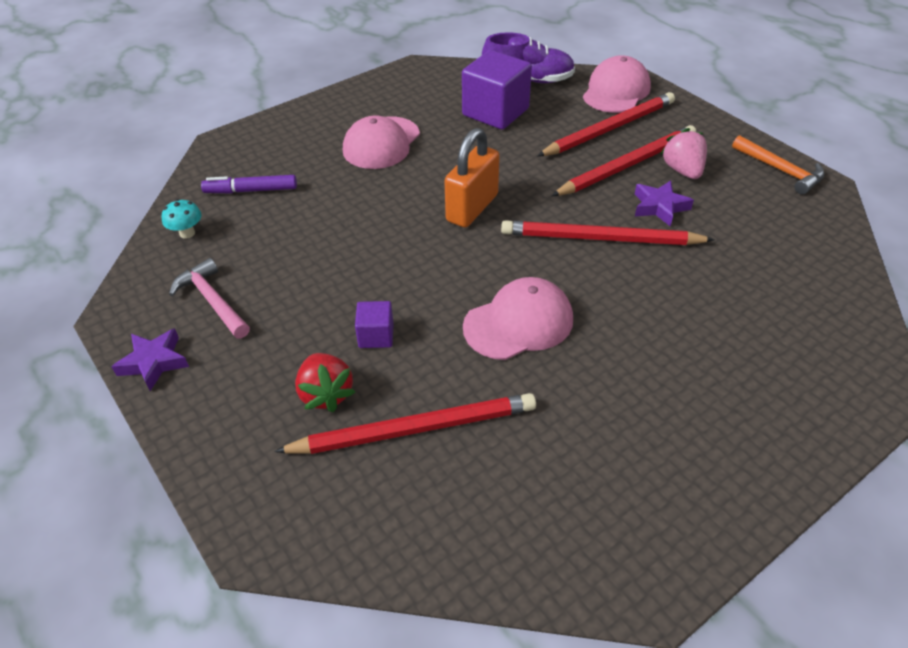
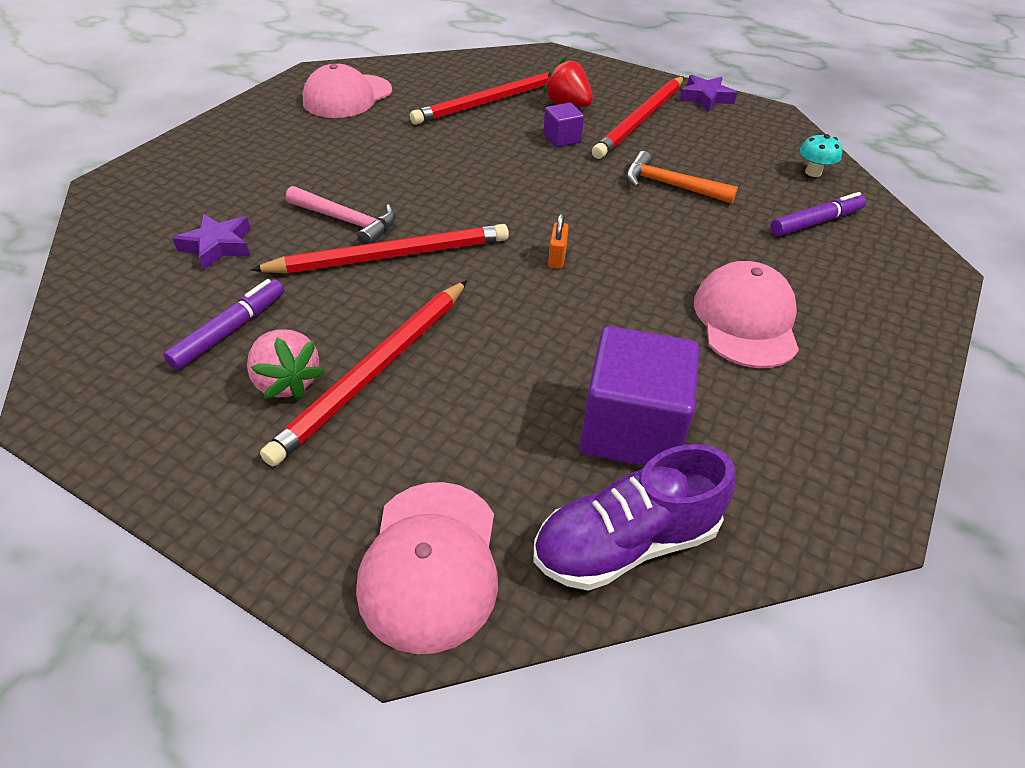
camera: 155 degrees right, 0 degrees up
pink hammer [169,258,250,339] -> pink hammer moved to [286,186,396,245]
orange padlock [444,128,500,228] -> orange padlock [548,213,569,269], size x0.45
pink cap [463,277,573,360] -> pink cap moved to [302,64,392,118]
red pencil [537,92,675,156] -> red pencil moved to [592,77,684,159]
purple star [635,180,694,227] -> purple star moved to [172,214,251,270]
orange hammer [732,135,825,195] -> orange hammer moved to [626,151,738,204]
none -> purple marker [163,279,284,370]

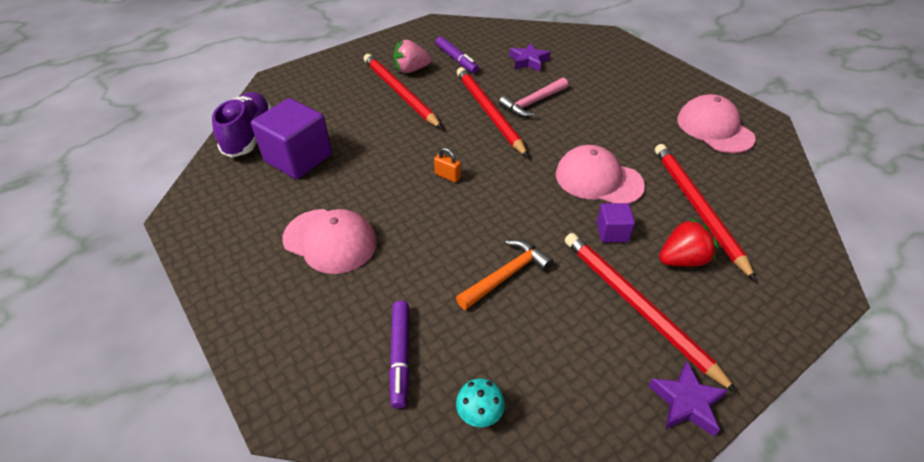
camera: 115 degrees right, 0 degrees up
red pencil [251,224,509,273] -> red pencil turned 150 degrees clockwise [457,67,528,157]
pink cap [356,482,498,654] -> pink cap moved to [556,145,645,204]

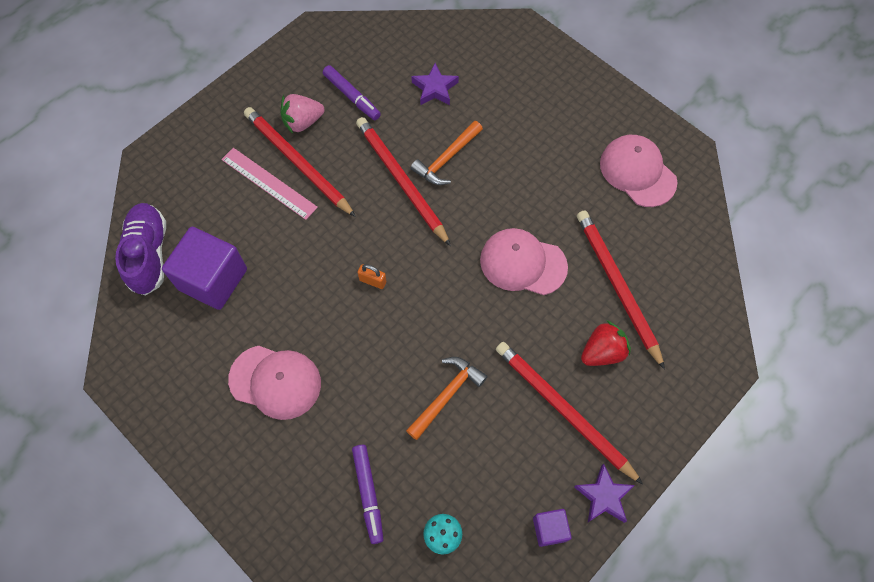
camera: 10 degrees left, 20 degrees up
pink hammer [499,77,568,117] -> orange hammer [410,121,483,185]
purple cube [597,203,635,242] -> purple cube moved to [533,509,572,547]
none -> pink ruler [221,148,318,220]

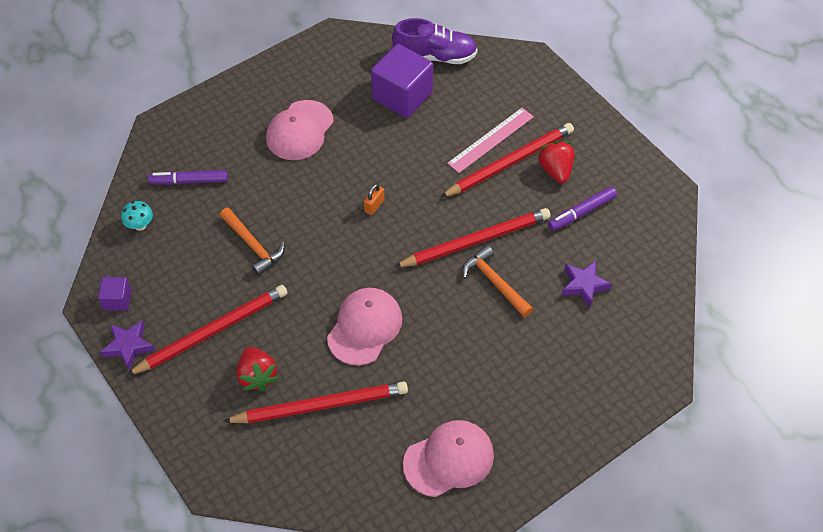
camera: 100 degrees right, 10 degrees down
pink strawberry [280,94,324,134] -> red strawberry [537,141,574,183]

